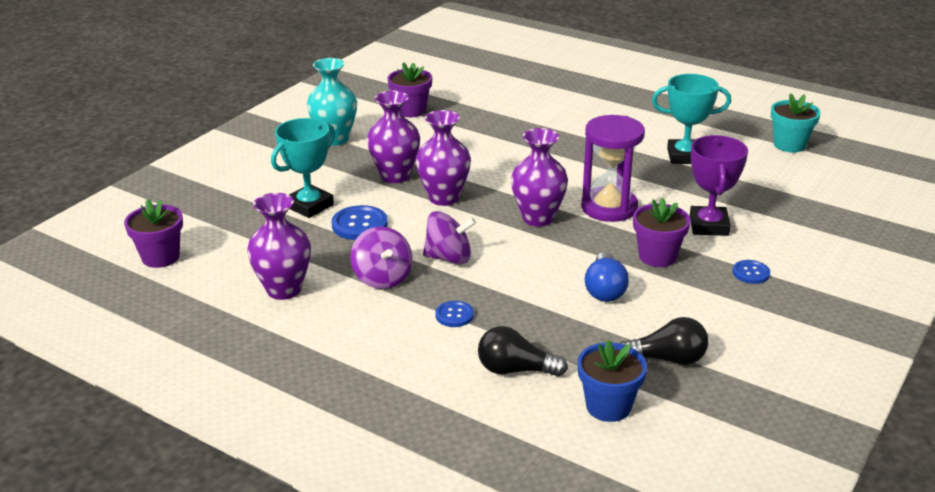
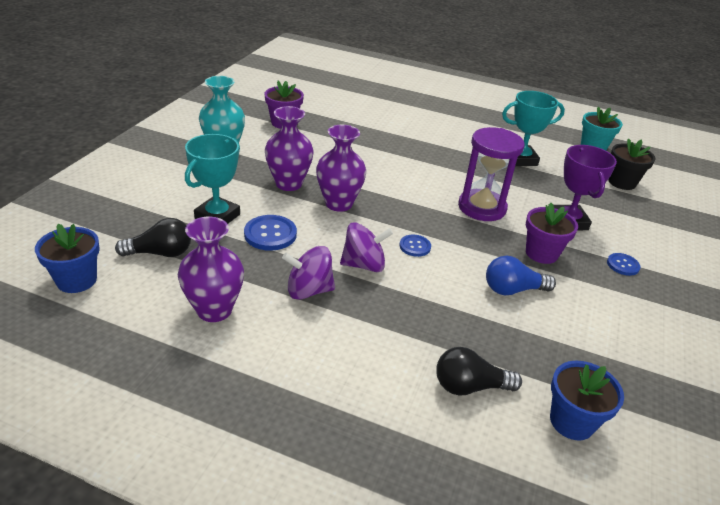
camera: 15 degrees left, 5 degrees up
purple flower pot [124,199,183,268] -> blue flower pot [35,224,100,293]
purple spinning top [350,226,413,289] -> purple spinning top turned 120 degrees clockwise [282,246,335,300]
blue button [435,301,474,327] -> blue button moved to [400,235,431,257]
purple vase [511,128,568,227] -> none
blue light bulb [585,252,629,302] -> blue light bulb turned 90 degrees clockwise [486,256,556,295]
black light bulb [620,317,709,365] -> black light bulb moved to [115,218,191,257]
none -> black flower pot [608,138,656,190]

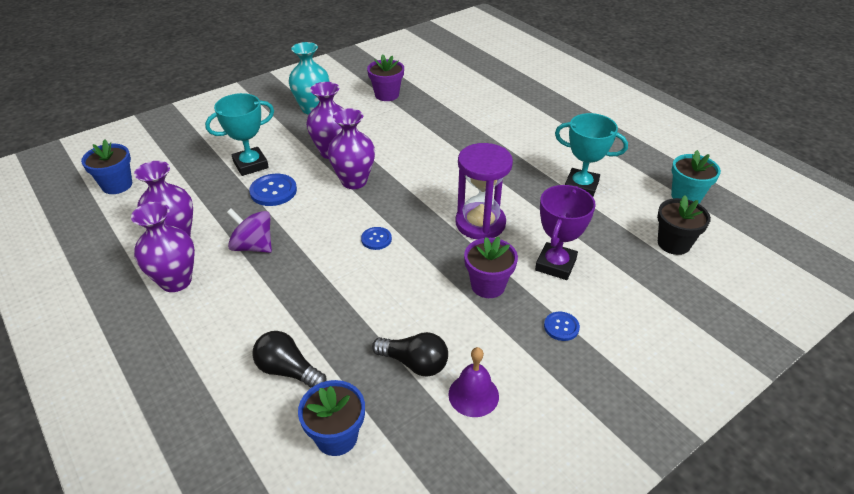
camera: 35 degrees right, 5 degrees up
black light bulb [115,218,191,257] -> black light bulb moved to [372,332,448,377]
purple spinning top [340,222,393,272] -> none
blue light bulb [486,256,556,295] -> none
none -> purple vase [131,202,195,292]
none -> purple bell [448,347,499,417]

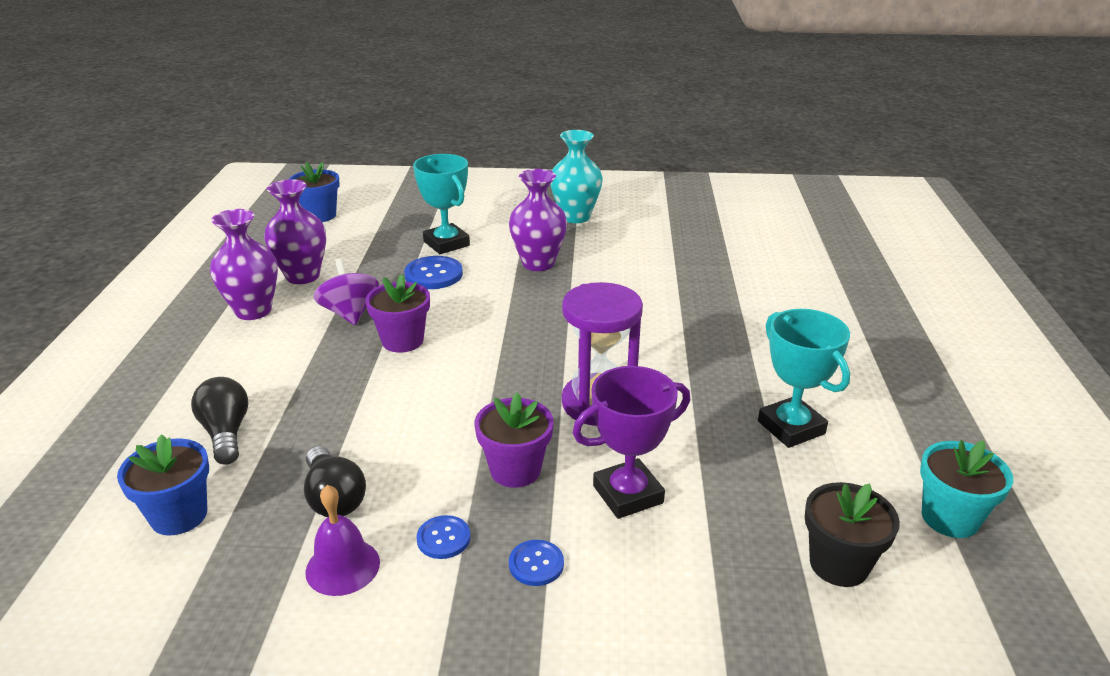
camera: 40 degrees right, 10 degrees down
turquoise trophy [205,93,274,176] -> turquoise trophy turned 45 degrees clockwise [413,154,470,254]
purple vase [328,108,375,189] -> none
blue button [361,227,392,250] -> blue button moved to [416,515,470,559]
purple flower pot [367,54,404,101] -> purple flower pot moved to [365,274,430,353]

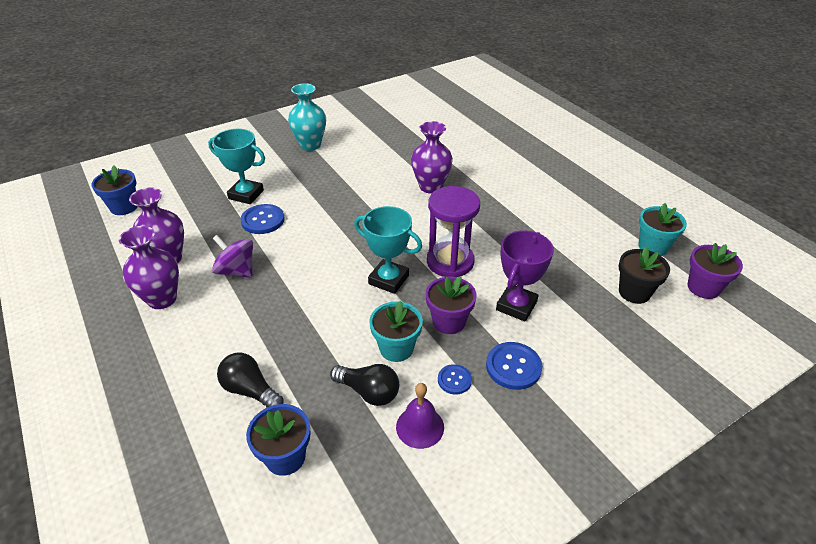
camera: 35 degrees left, 10 degrees up
purple flower pot [365,274,430,353] -> purple flower pot moved to [688,243,743,299]
purple vase [509,169,567,271] -> purple vase moved to [411,121,453,193]
blue button [509,540,564,586] -> blue button [486,342,542,390], size x1.64
turquoise trophy [758,309,850,448] -> turquoise trophy moved to [354,206,422,294]
none -> turquoise flower pot [369,301,423,362]

